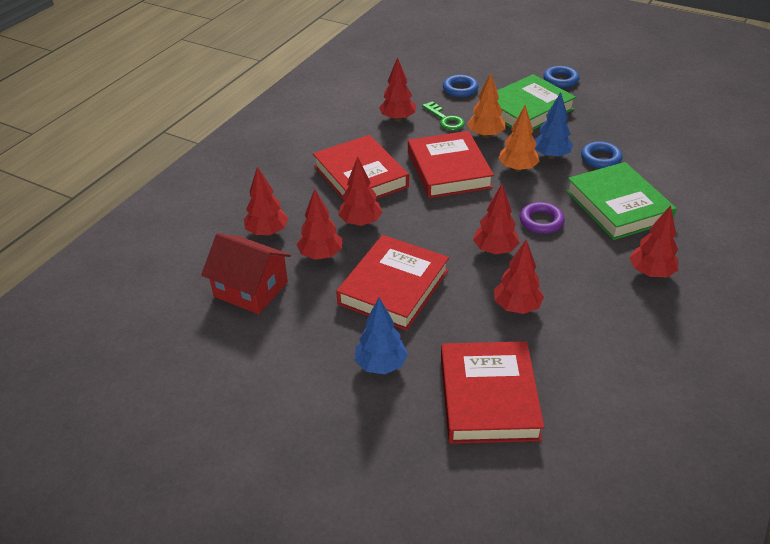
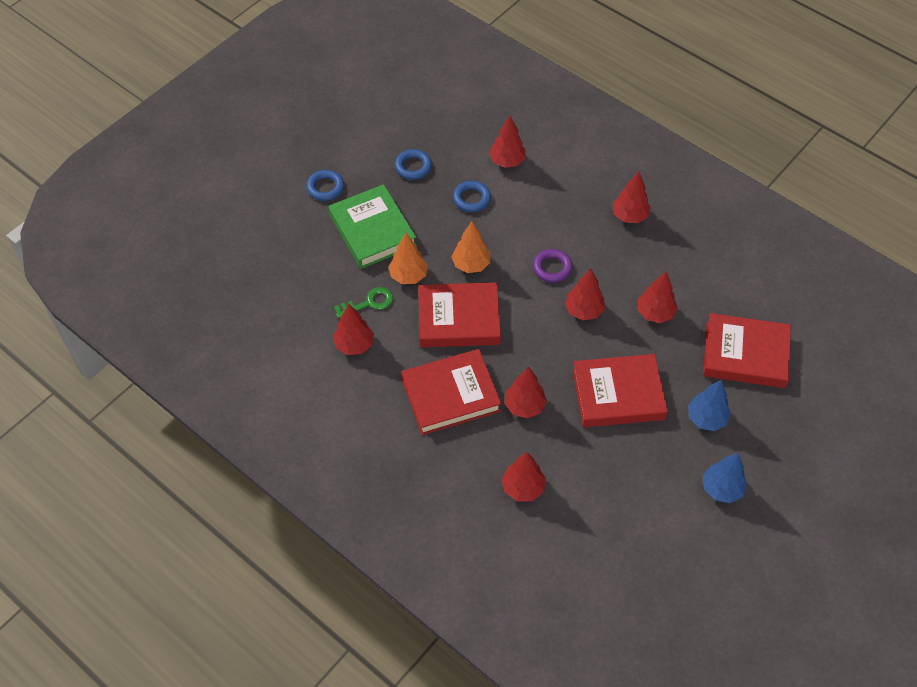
camera: 80 degrees left, 15 degrees up
red house [201,233,291,314] -> none
red tree [297,189,342,260] -> red tree moved to [489,115,526,168]
red book [336,235,449,331] -> red book turned 45 degrees counterclockwise [573,354,668,427]
blue ring [443,75,479,97] -> blue ring moved to [395,149,432,180]
blue tree [535,92,573,159] -> blue tree moved to [703,453,747,503]
green book [566,162,677,240] -> none

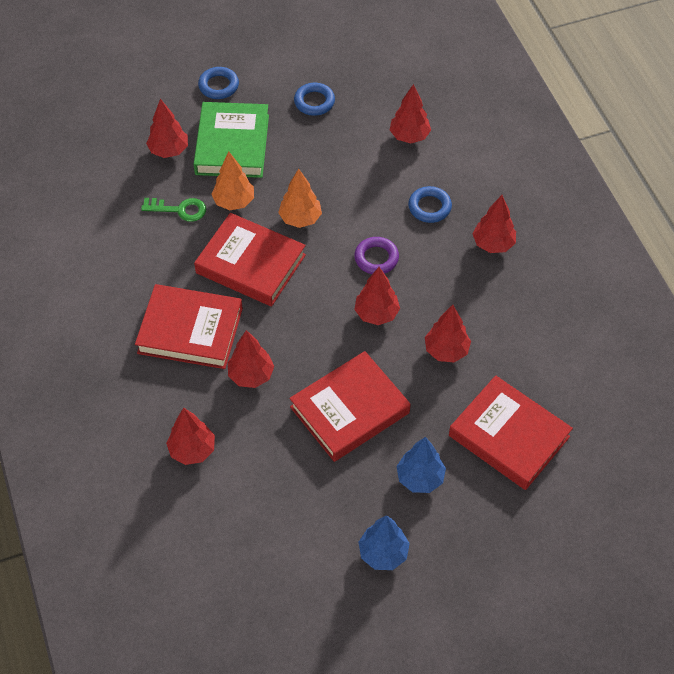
camera: 30 degrees right, 0 degrees up
red tree [333,304,374,355] -> red tree moved to [146,99,188,158]
blue ring [453,181,491,212] -> blue ring moved to [408,186,452,223]
red book [573,354,668,427] -> red book turned 60 degrees counterclockwise [289,351,411,462]

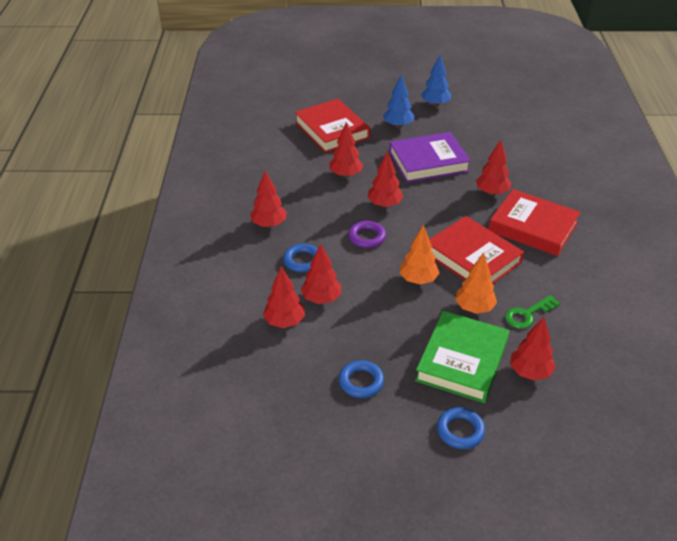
camera: 160 degrees left, 15 degrees down
green key [141,198,206,222] -> green key turned 60 degrees counterclockwise [505,295,560,329]
red tree [166,408,215,465] -> red tree moved to [301,243,341,304]
red book [289,351,411,462] -> purple book [389,132,471,183]

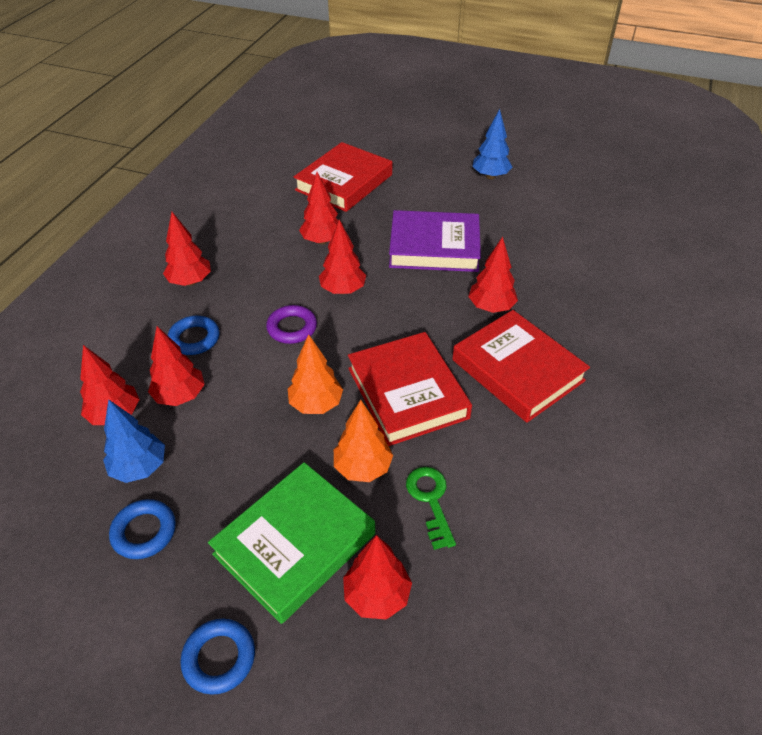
camera: 20 degrees right, 5 degrees up
red book [295,99,370,153] -> red book turned 45 degrees clockwise [294,142,392,212]
blue tree [383,75,415,128] -> blue tree moved to [103,399,165,483]
green key [505,295,560,329] -> green key turned 90 degrees clockwise [406,467,456,550]

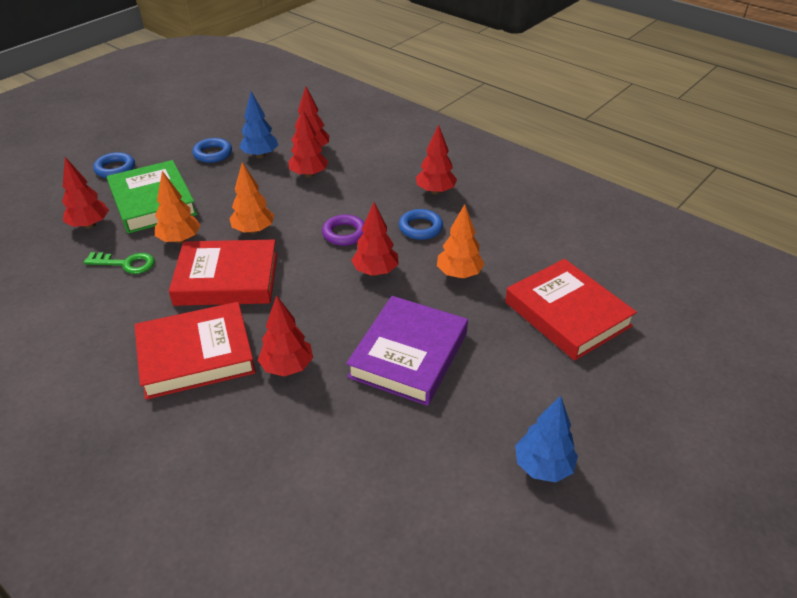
camera: 110 degrees right, 5 degrees down
blue ring [168,316,219,355] -> blue ring moved to [399,209,443,240]
red tree [299,172,343,244] -> orange tree [437,204,484,278]

